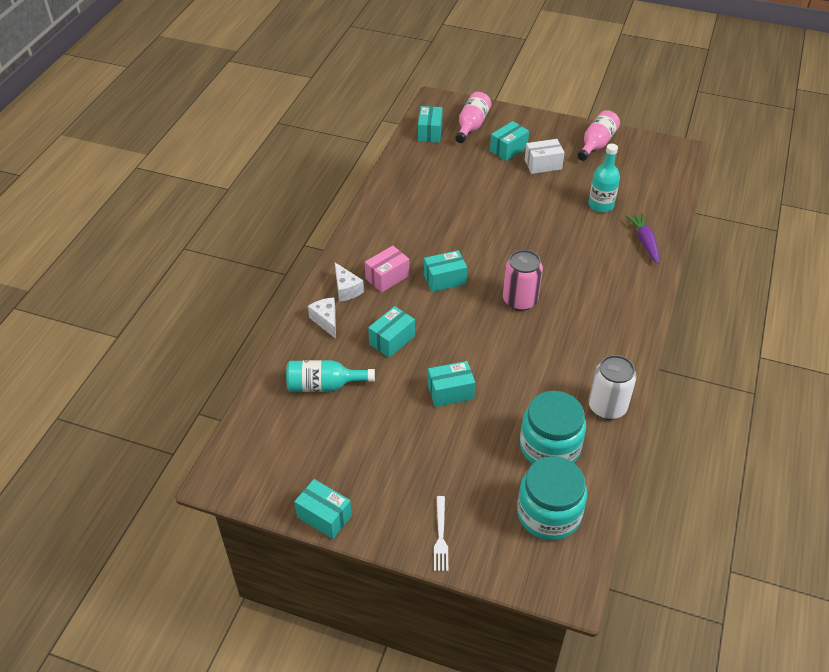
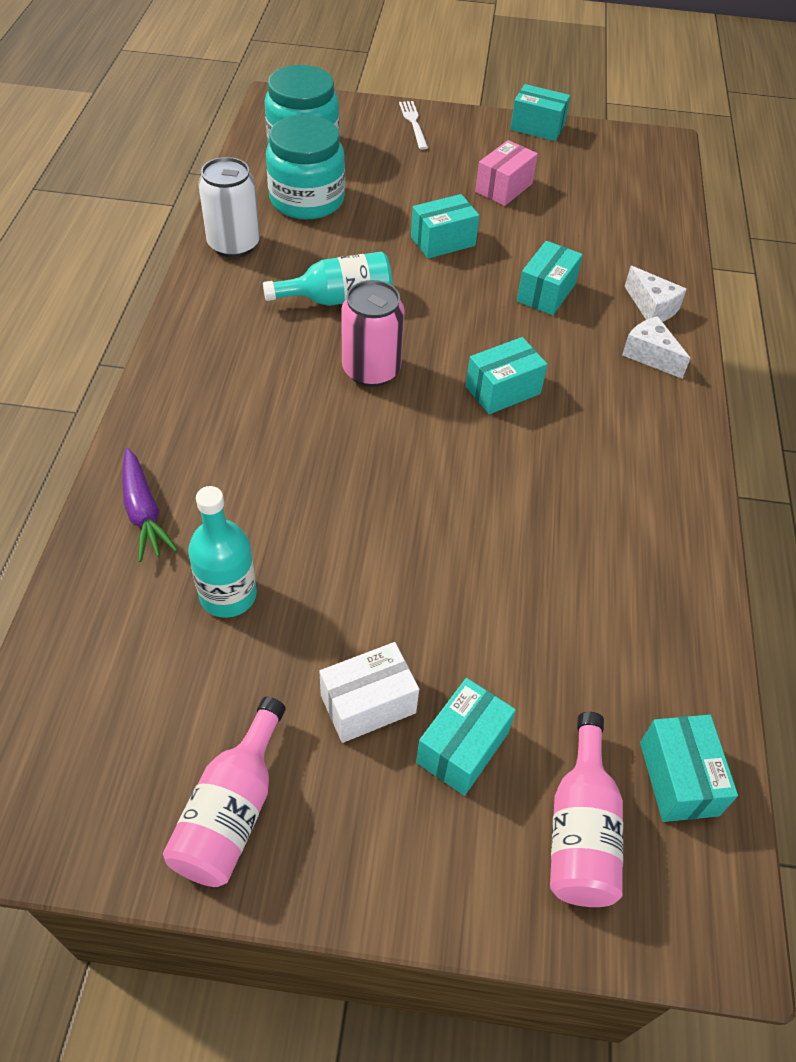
camera: 165 degrees right, 5 degrees up
turquoise bottle [286,360,375,392] -> turquoise bottle moved to [263,252,392,306]
pink box [365,246,409,293] -> pink box moved to [475,140,538,206]

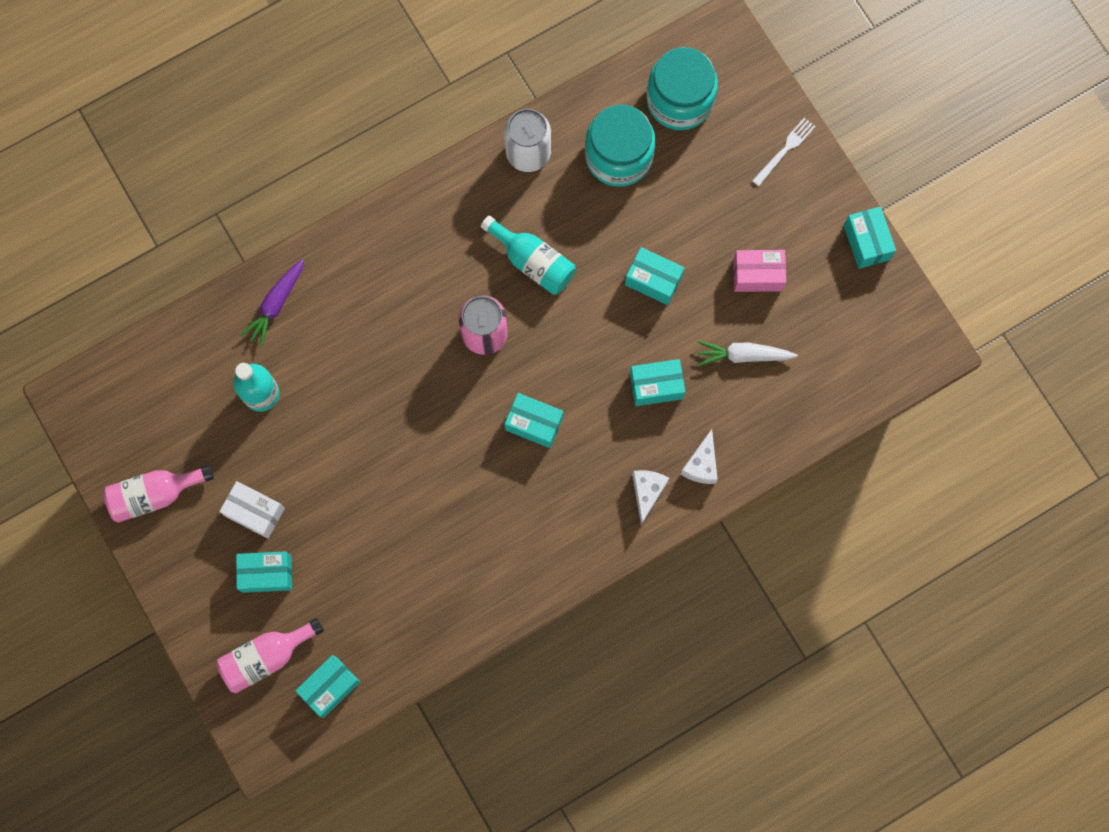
camera: 55 degrees right, 25 degrees up
none -> white carrot [697,341,797,366]

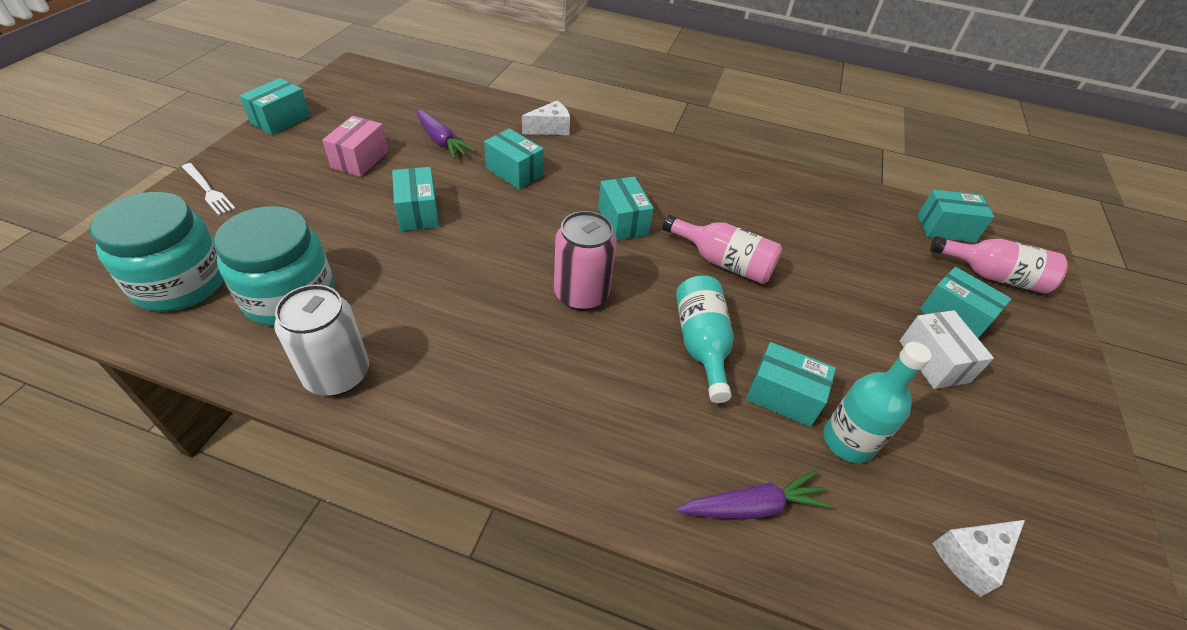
camera: 135 degrees left, 30 degrees down
pink bottle [103,465,214,523] -> pink bottle moved to [662,214,782,284]
turquoise bottle [481,215,576,295] -> turquoise bottle moved to [676,276,734,403]
white cheese [632,470,669,525] -> white cheese moved to [932,520,1025,597]
white carrot [697,341,797,366] -> purple carrot [416,110,476,159]
pink box [733,250,786,292] -> pink box turned 60 degrees clockwise [322,116,388,177]
white fork [752,117,816,186] -> white fork turned 135 degrees counterclockwise [182,163,236,215]
none -> turquoise box [746,342,836,427]

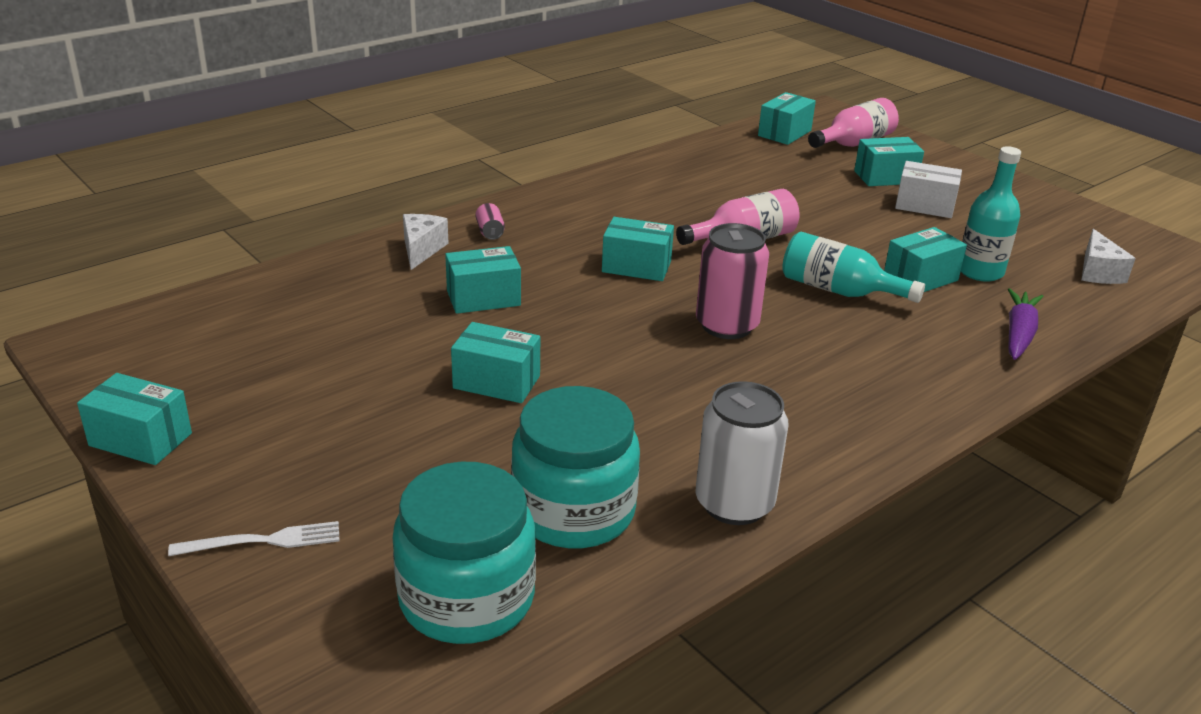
camera: 55 degrees left, 15 degrees down
turquoise box [240,78,310,135] -> turquoise box turned 45 degrees counterclockwise [77,373,192,465]
pink box [322,116,388,177] -> none
purple carrot [416,110,476,159] -> none
none -> pink can [475,203,505,240]

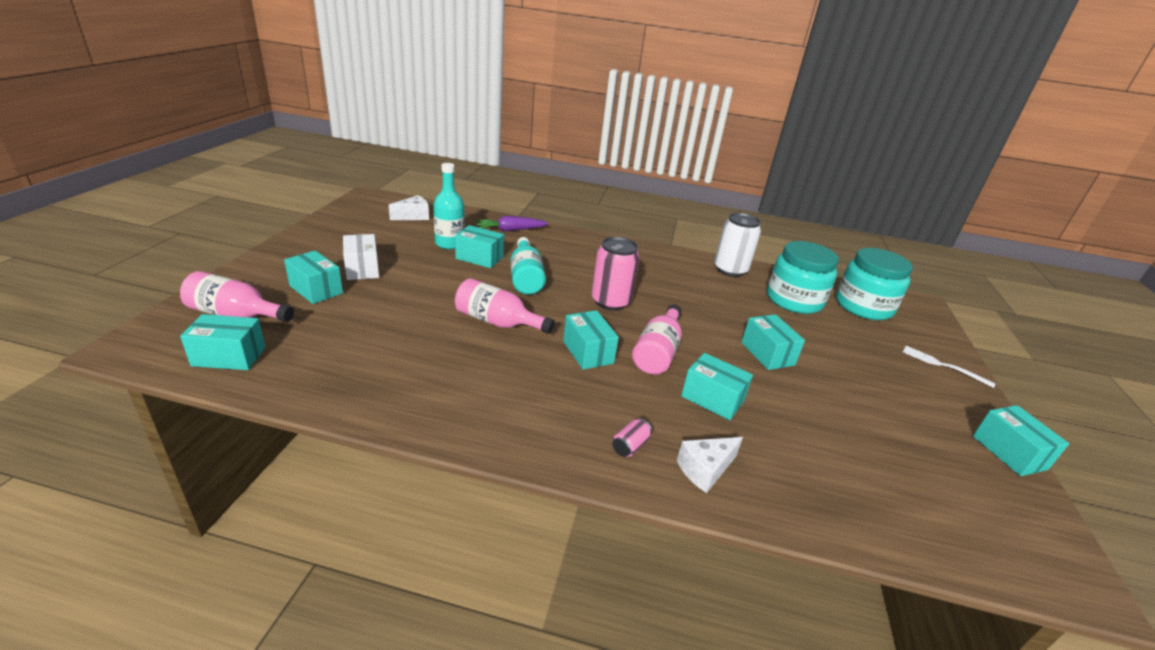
camera: 130 degrees left, 0 degrees up
none -> pink bottle [632,304,682,375]

